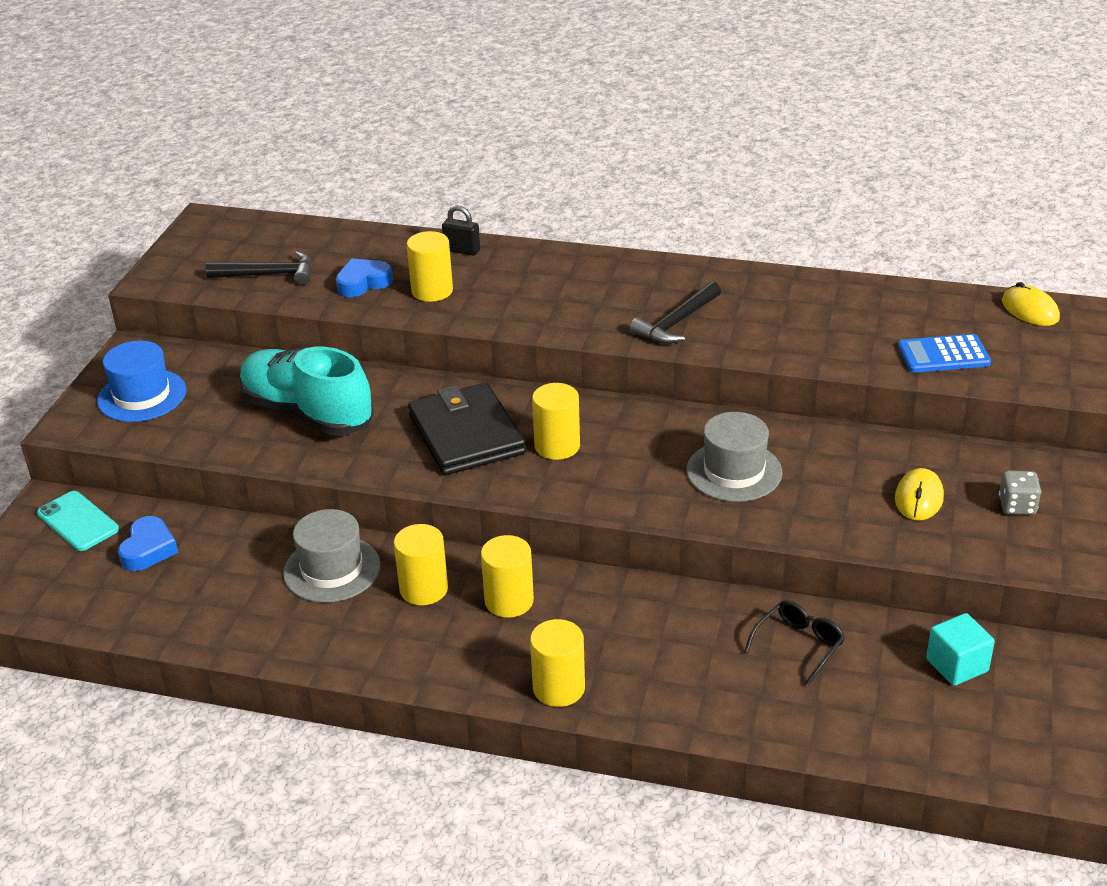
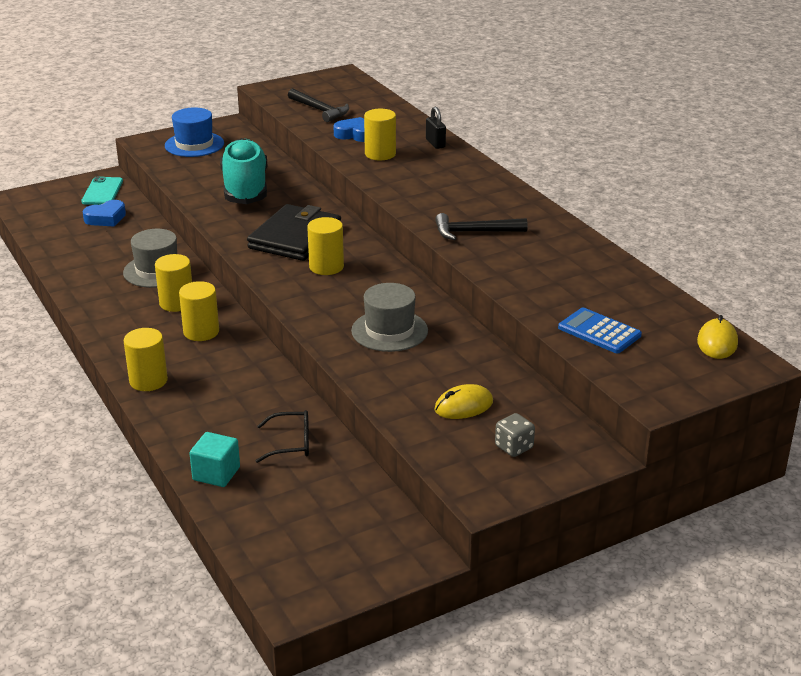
camera: 45 degrees right, 5 degrees down
turquoise cube [926,613,995,686] -> turquoise cube moved to [189,432,240,487]

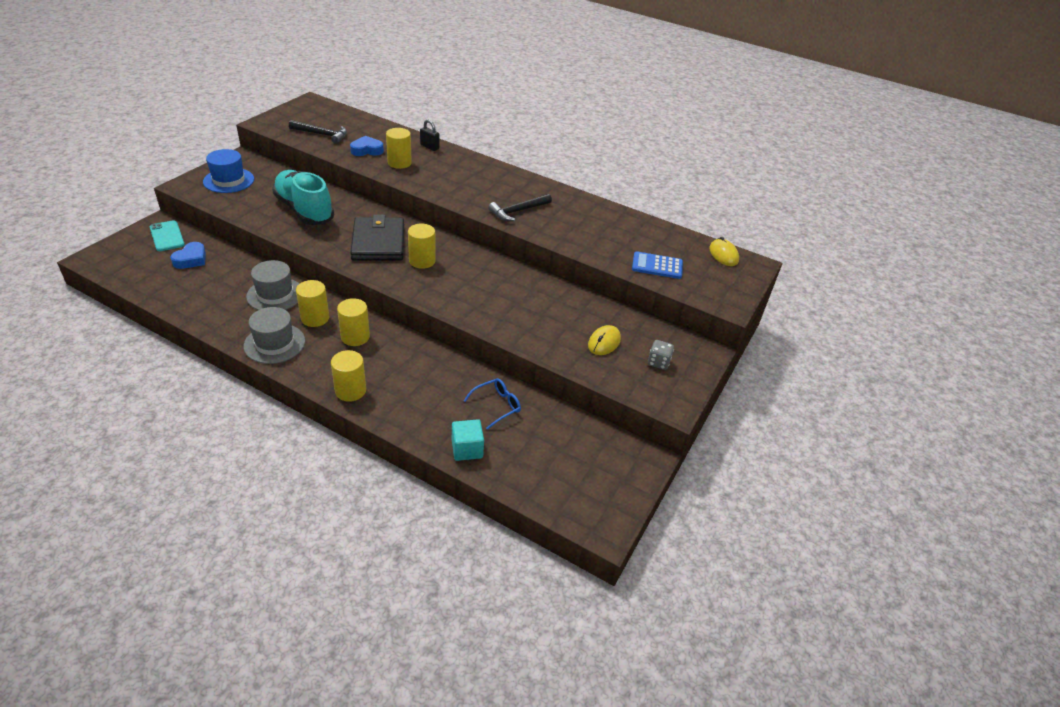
camera: 35 degrees left, 10 degrees up
black glasses [256,410,309,463] -> blue glasses [464,378,521,430]
grey hat [351,283,428,352] -> grey hat moved to [244,307,305,364]

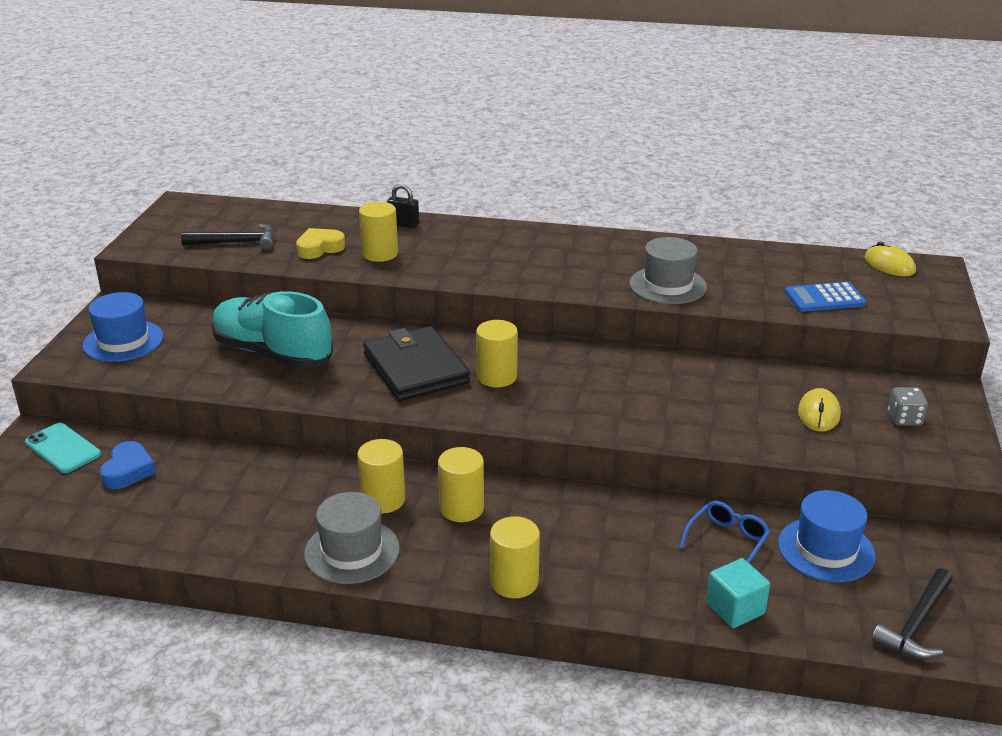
camera: 15 degrees left, 10 degrees down
grey hat [246,260,299,310] -> grey hat moved to [630,237,707,304]
blue heart [350,136,384,156] -> yellow heart [296,228,345,259]
black hammer [488,194,552,221] -> black hammer moved to [871,568,953,659]
none -> blue hat [778,490,876,582]

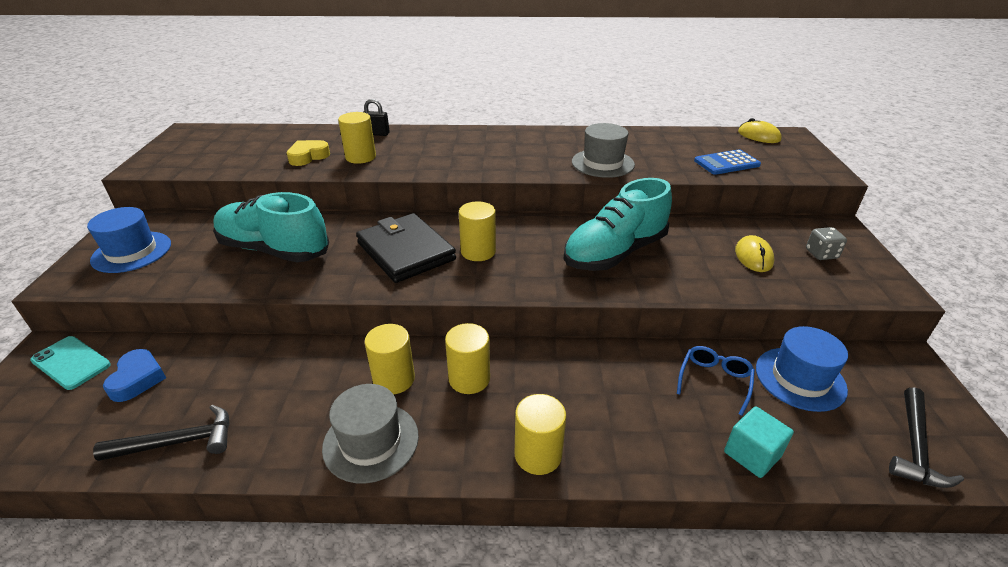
camera: 10 degrees left, 5 degrees up
black hammer [181,224,274,250] -> black hammer moved to [93,405,229,461]
none -> turquoise shoe [564,178,672,271]

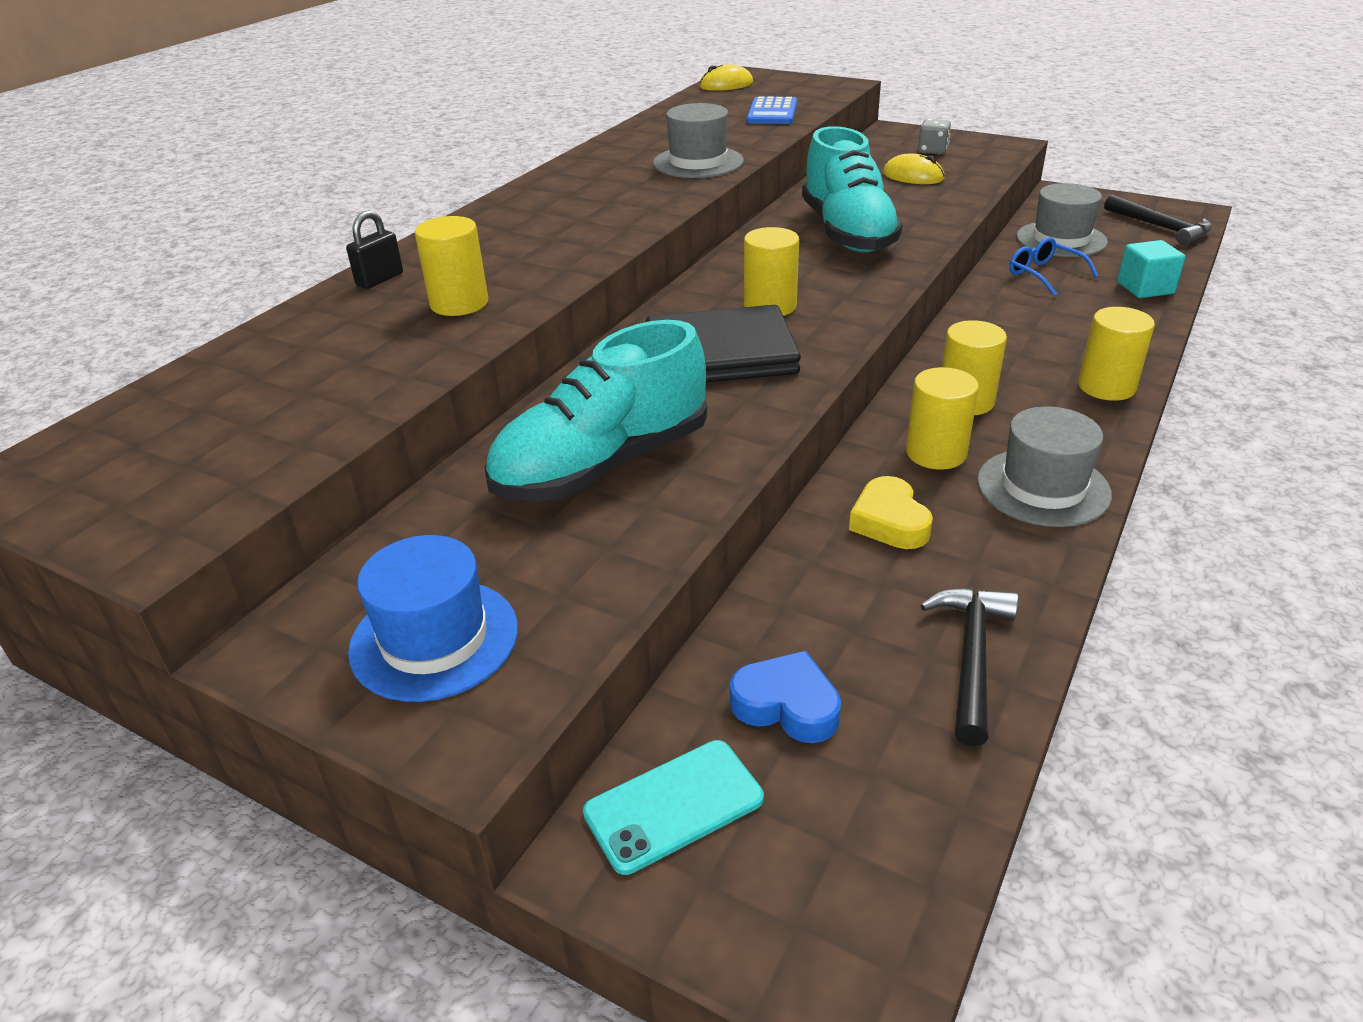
camera: 60 degrees left, 0 degrees up
yellow heart [287,140,330,166] -> yellow heart moved to [849,476,933,549]
blue hat [756,326,848,412] -> grey hat [1016,183,1108,257]

